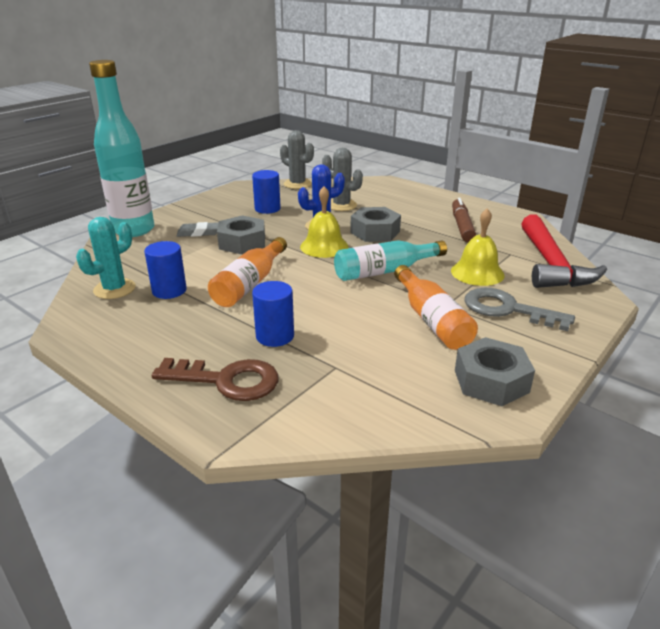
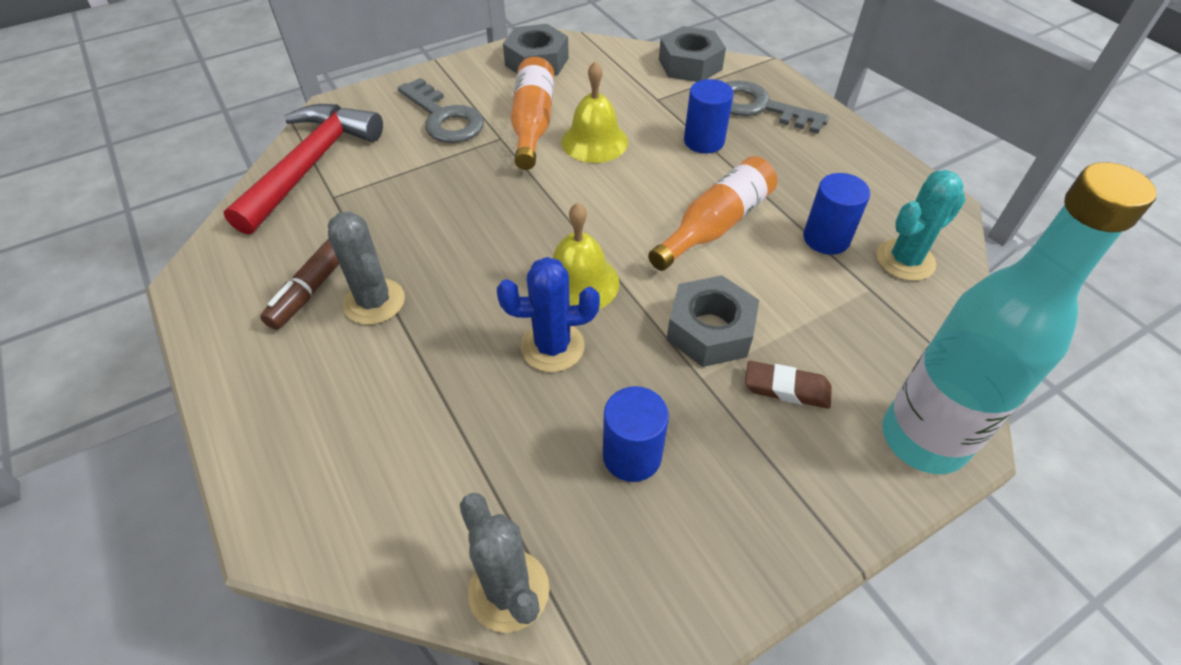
camera: 160 degrees left, 20 degrees up
brown key [152,358,279,401] -> grey key [726,80,829,134]
grey eraser [177,222,219,237] -> brown eraser [745,361,832,409]
grey cactus [322,148,363,211] -> grey cactus moved to [328,211,405,325]
turquoise bottle [334,240,447,281] -> none
grey nut [350,207,401,242] -> grey nut moved to [659,26,726,82]
yellow bell [451,208,505,286] -> yellow bell moved to [561,61,628,163]

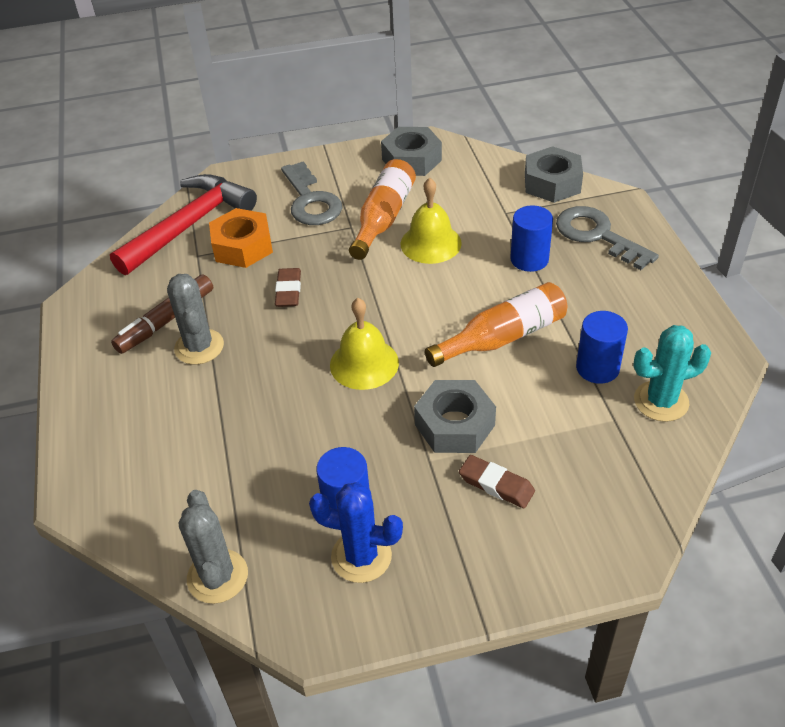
camera: 20 degrees right, 5 degrees down
blue cactus [497,257,600,372] -> blue cactus moved to [309,482,403,583]
turquoise bottle [882,162,1157,474] -> none
none -> orange nut [209,208,273,268]
none -> brown eraser [275,268,301,307]

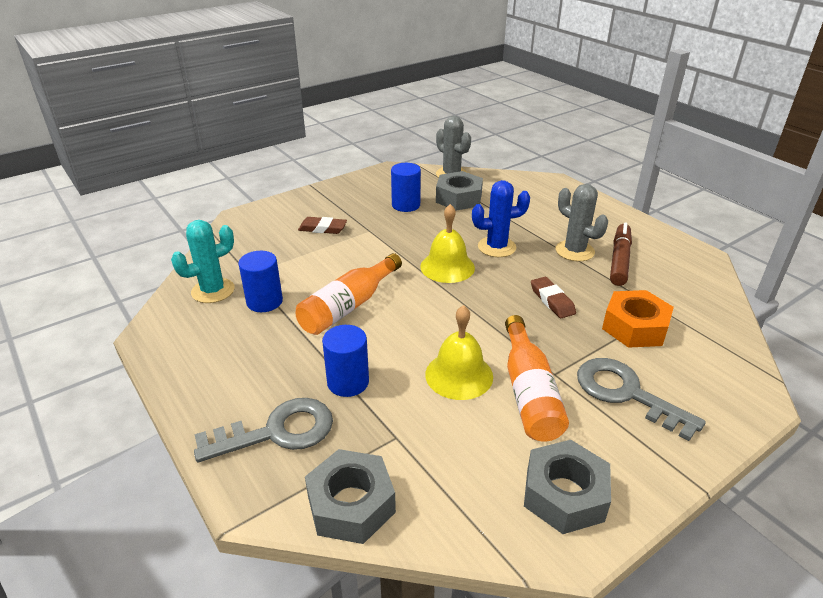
camera: 155 degrees right, 10 degrees down
red hammer [110,174,257,275] -> none
blue cactus [309,482,403,583] -> blue cactus moved to [472,180,530,257]
grey nut [414,380,496,453] -> grey nut moved to [436,171,483,211]
grey key [556,206,659,270] -> grey key turned 45 degrees counterclockwise [194,398,333,462]

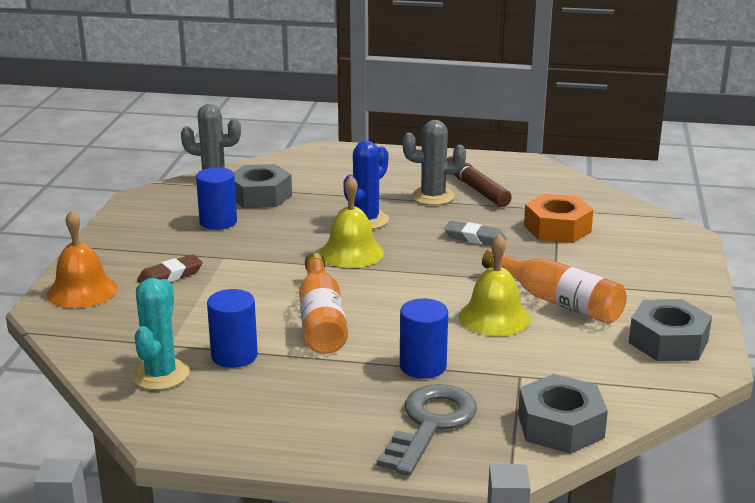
camera: 45 degrees left, 10 degrees down
brown eraser [531,277,576,318] -> grey eraser [444,221,506,245]
grey key [577,358,706,441] -> none
none -> orange bell [47,210,117,308]

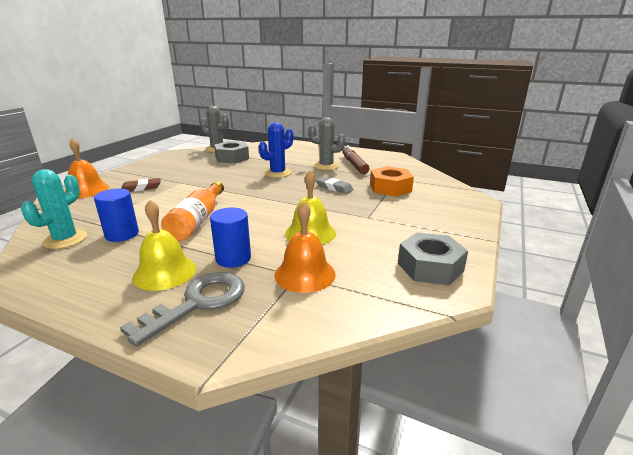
camera: 15 degrees right, 0 degrees up
blue cylinder [196,167,237,230] -> none
yellow bell [320,176,384,268] -> yellow bell moved to [132,200,196,291]
orange bottle [482,249,627,324] -> none
grey nut [518,374,608,454] -> none
none -> orange bell [274,201,336,293]

